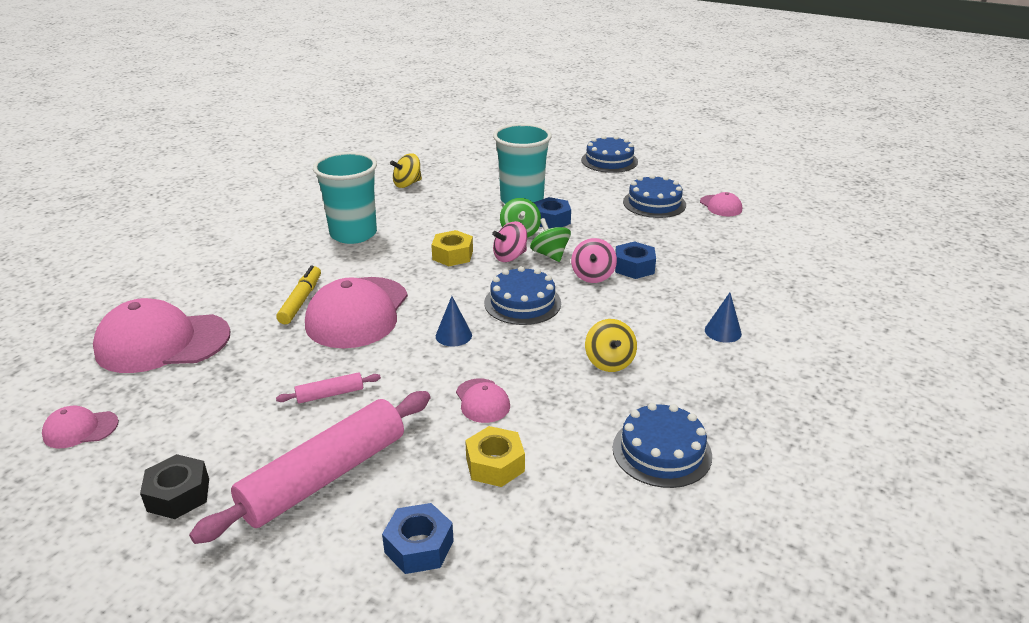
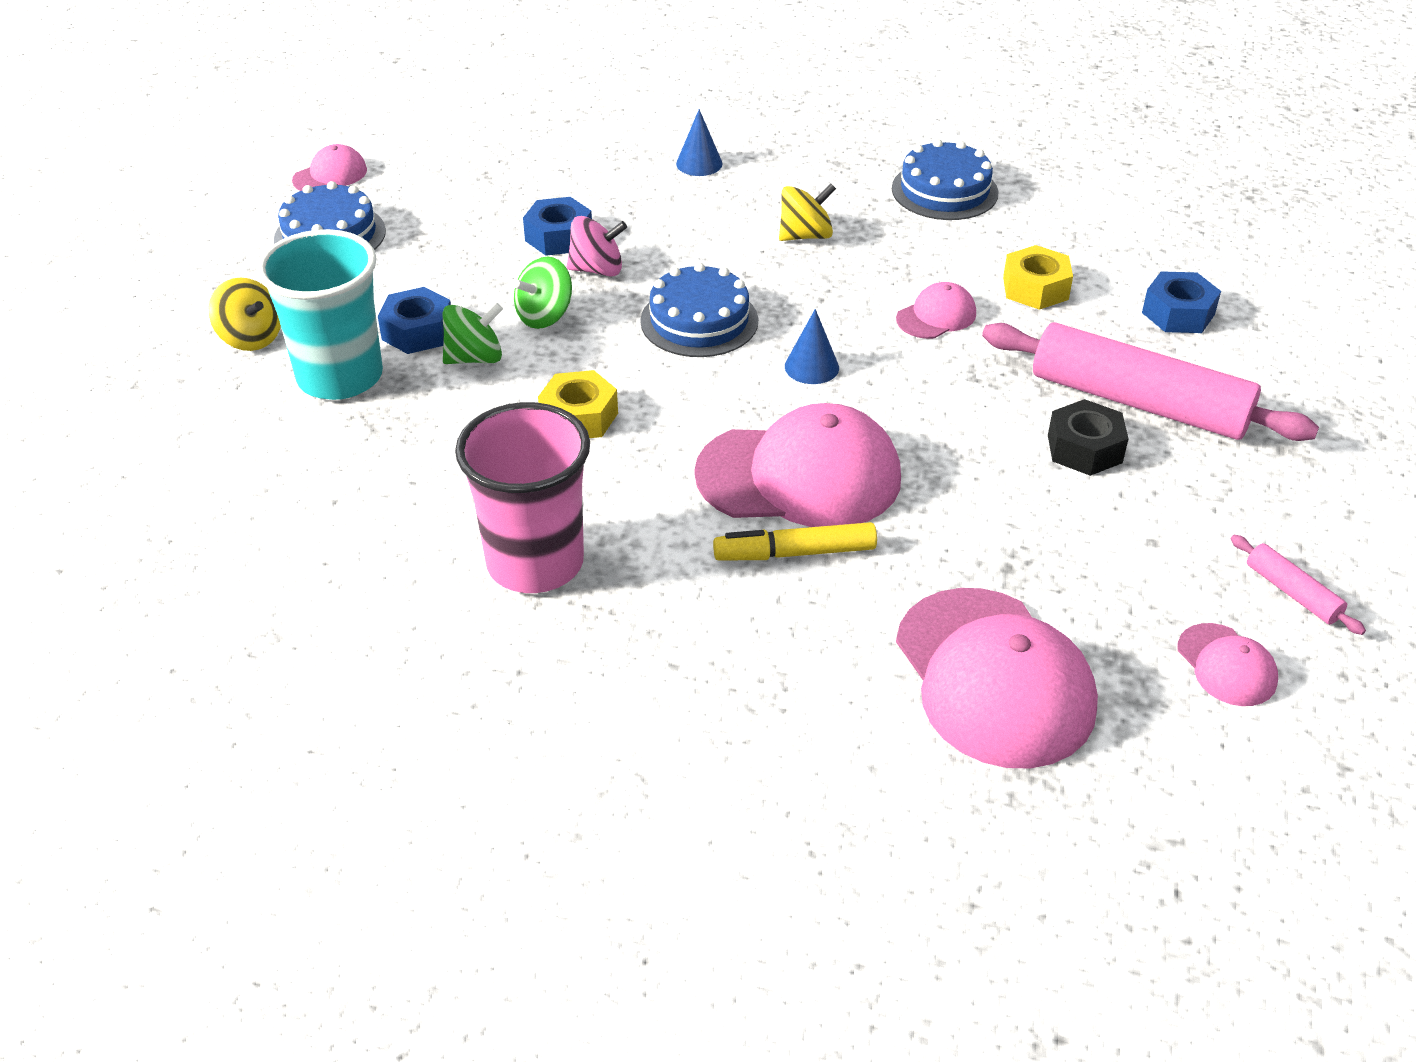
camera: 105 degrees left, 10 degrees up
black nut [140,454,209,519] -> black nut moved to [1048,399,1129,476]
pink rolling pin [276,372,381,403] -> pink rolling pin moved to [1231,535,1366,635]
turquoise cup [313,152,377,244] -> pink cup [455,402,590,593]
yellow spinning top [390,153,422,188] -> yellow spinning top moved to [209,277,281,351]
pink spinning top [492,221,527,262] -> none
blue cake [581,135,638,173] -> none

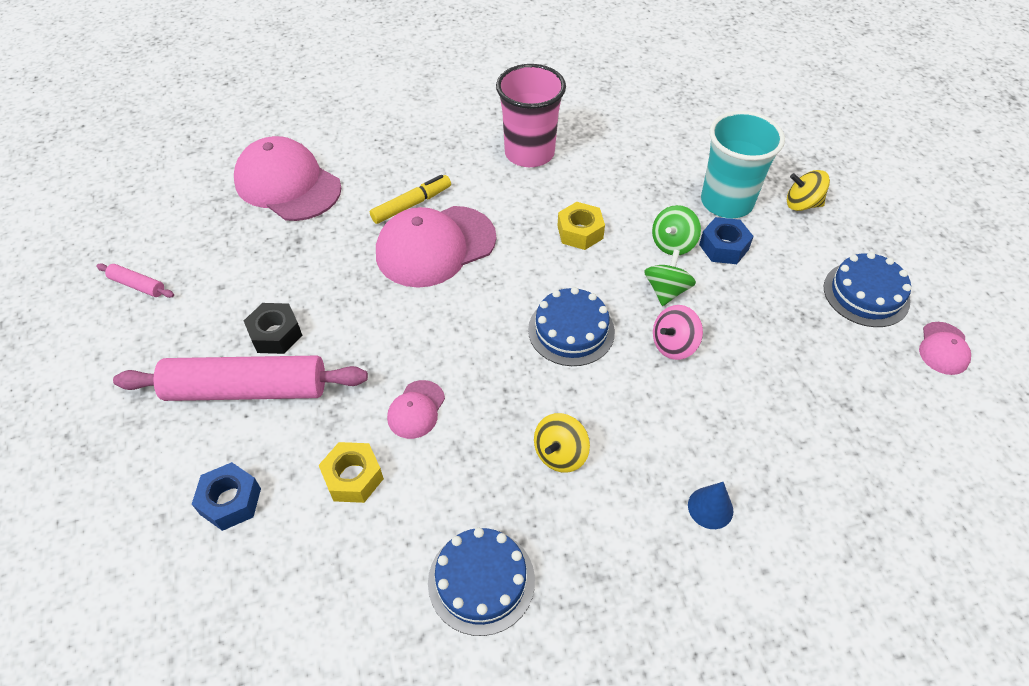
camera: 150 degrees right, 10 degrees up
blue nut [523,197,592,256] -> none
blue cone [785,309,839,384] -> none
pink cap [1177,623,1278,706] -> none

